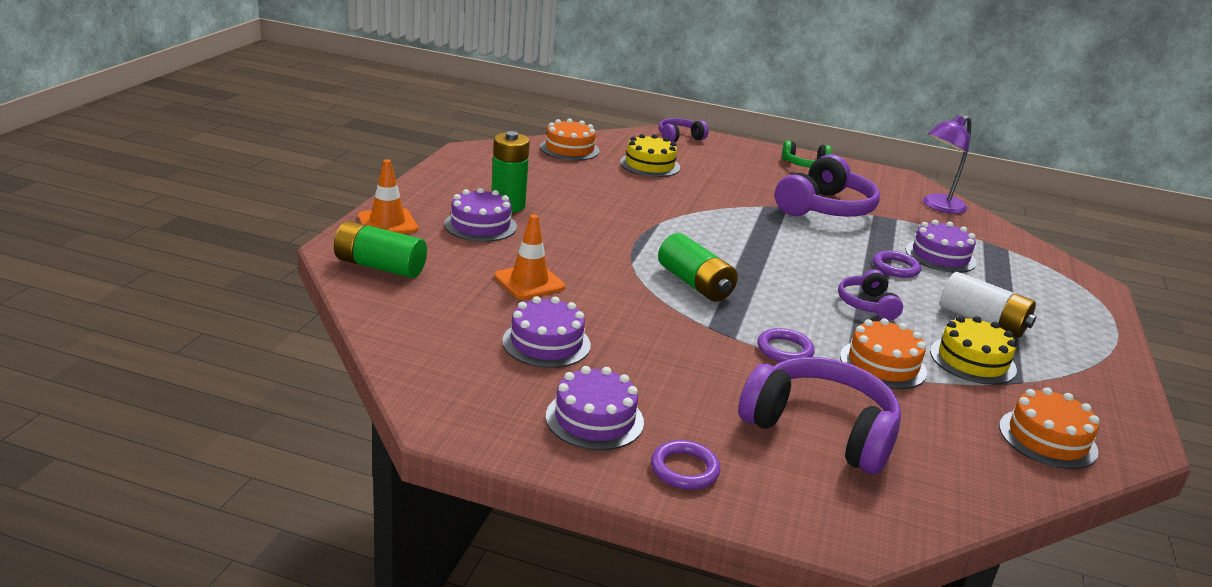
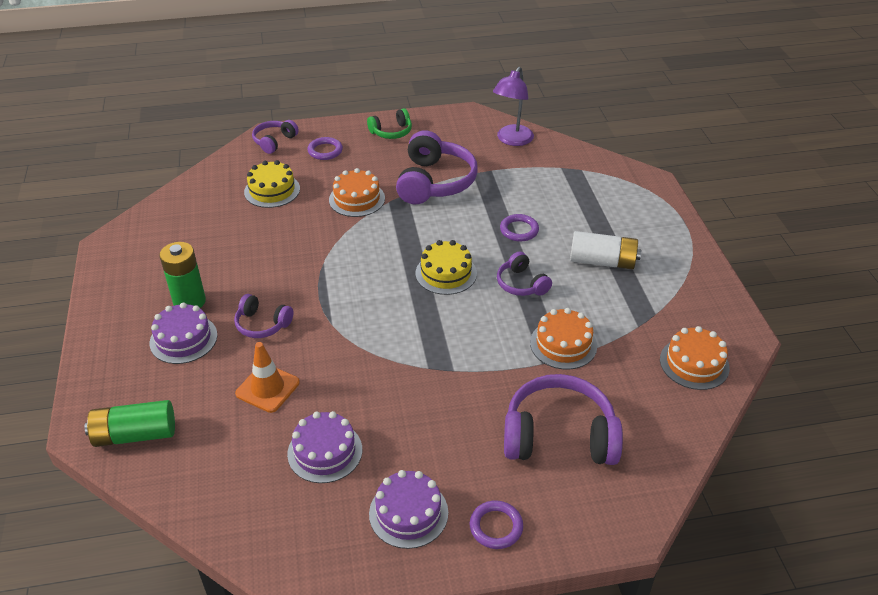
camera: 25 degrees left, 15 degrees up
orange traffic cone [358,159,418,234] -> none
orange cake [540,118,600,161] -> orange cake moved to [329,168,385,217]
green battery [658,233,738,302] -> none
purple ring [757,328,815,362] -> purple ring moved to [307,137,343,160]
purple cake [906,220,977,273] -> none
yellow cake [930,316,1017,385] -> yellow cake moved to [415,240,477,295]
none -> purple headphones [234,294,293,338]

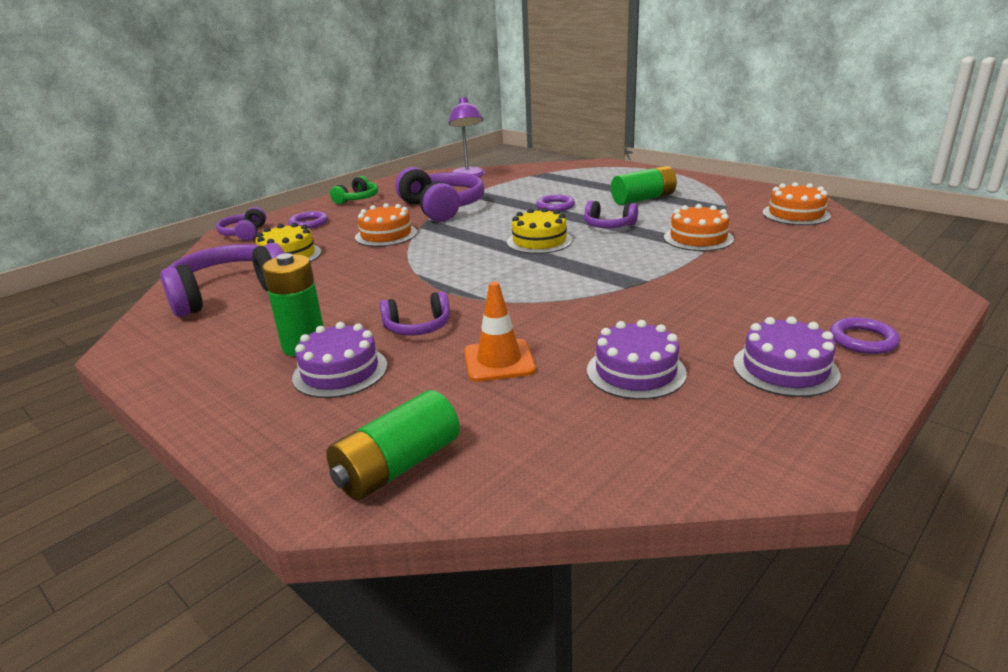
camera: 35 degrees left, 15 degrees down
purple headphones [504,374,623,465] -> purple headphones moved to [160,243,284,317]
white battery [570,231,641,269] -> green battery [611,166,677,205]

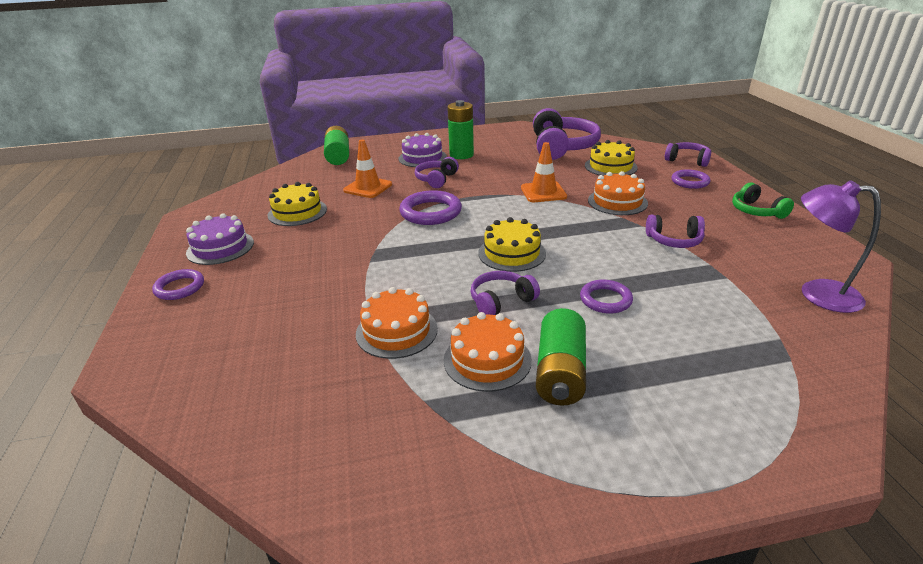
camera: 125 degrees right, 5 degrees up
purple headphones [395,167,484,222] -> purple headphones [646,215,705,248], size x0.53
purple cake [587,320,687,400] -> yellow cake [268,182,327,226]
orange cake [763,182,831,225] -> orange cake moved to [444,312,532,392]
none -> purple ring [399,190,462,225]
none -> orange traffic cone [521,142,567,202]

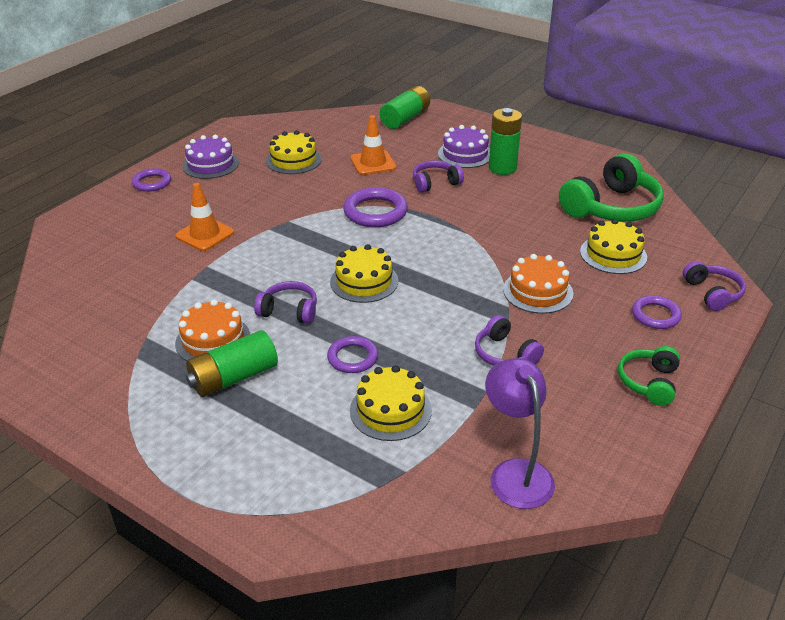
camera: 45 degrees right, 5 degrees up
orange cake [356,287,438,359] -> none
orange traffic cone [521,142,567,202] -> orange traffic cone moved to [175,183,234,251]
purple headphones [533,108,601,160] -> green headphones [559,153,664,222]
none -> yellow cake [350,365,432,441]

